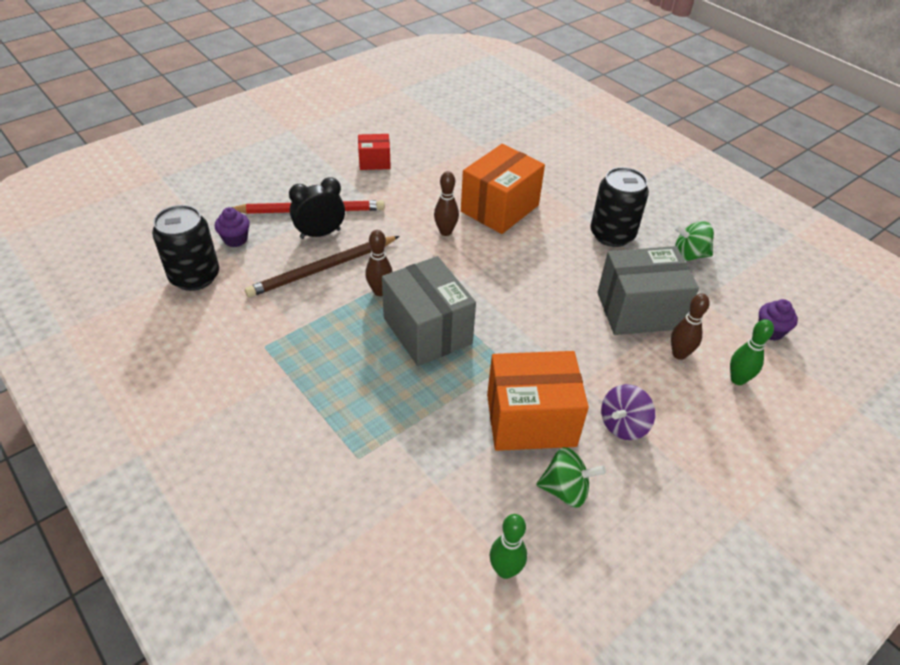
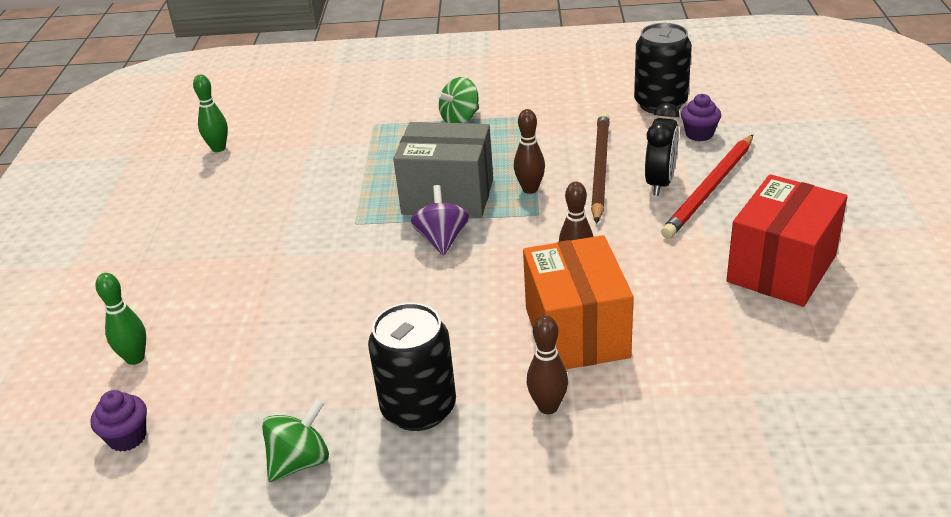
camera: 135 degrees right, 10 degrees down
red box [358,134,391,170] -> red box [726,174,848,307], size x1.92
orange box [487,351,589,451] -> none
green spinning top [537,447,606,508] -> green spinning top moved to [436,77,479,123]
grey box [597,246,699,335] -> none
purple spinning top [601,384,655,440] -> purple spinning top moved to [411,185,469,256]
brown bowling pin [671,294,710,360] -> brown bowling pin moved to [527,315,568,414]

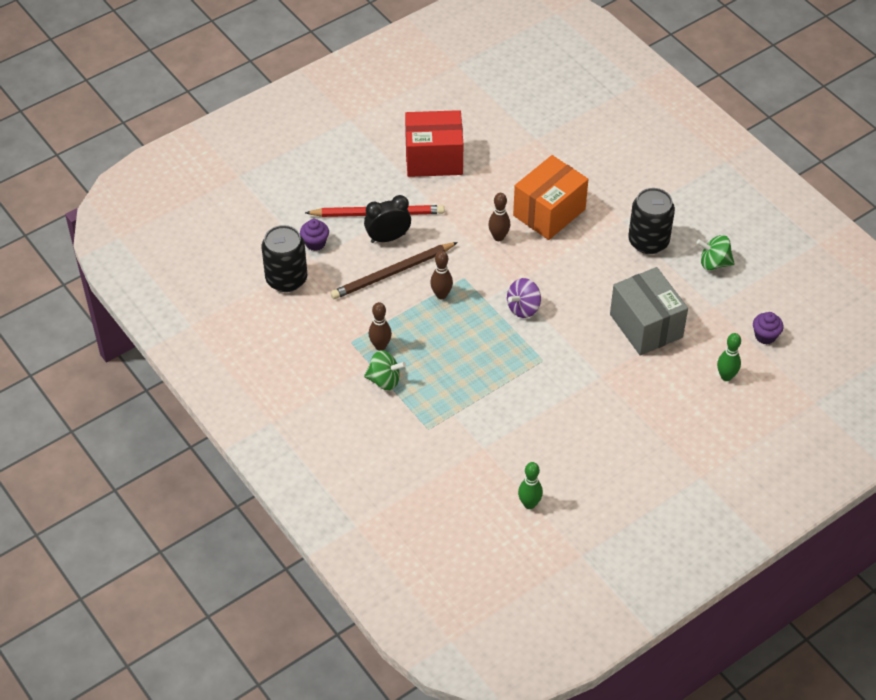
camera: 130 degrees left, 15 degrees up
grey box [393,122,493,218] -> grey box moved to [610,267,688,356]
brown bowling pin [527,315,568,414] -> brown bowling pin moved to [369,302,392,351]

